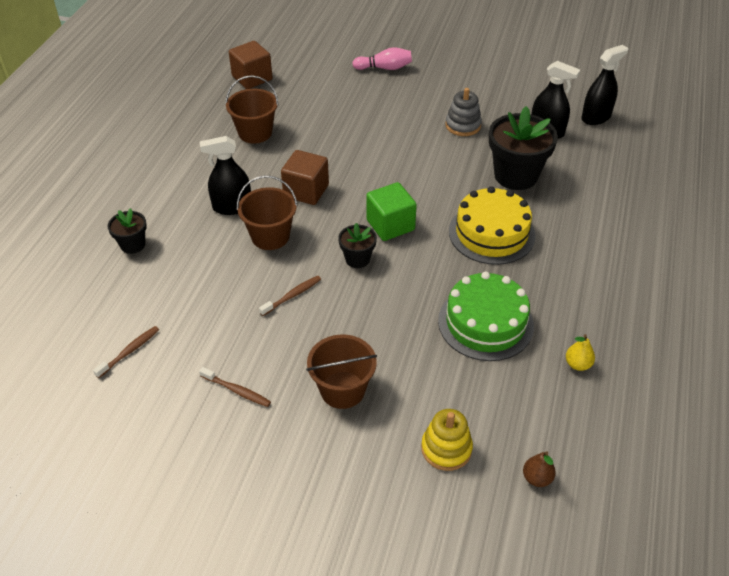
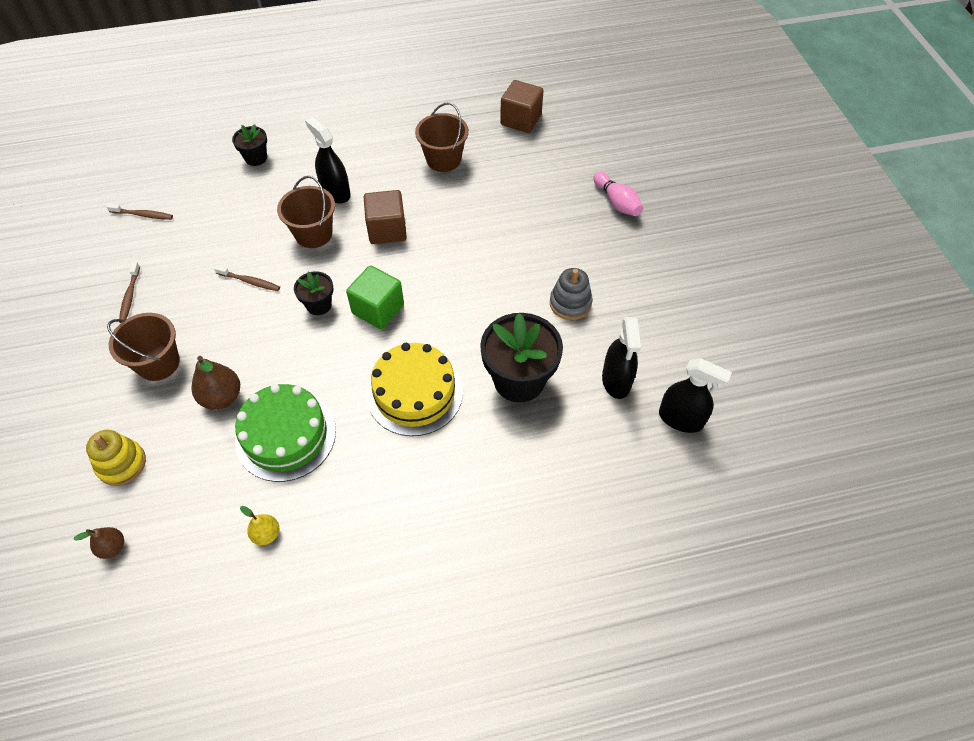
camera: 60 degrees right, 10 degrees up
none -> brown pear [192,356,240,410]

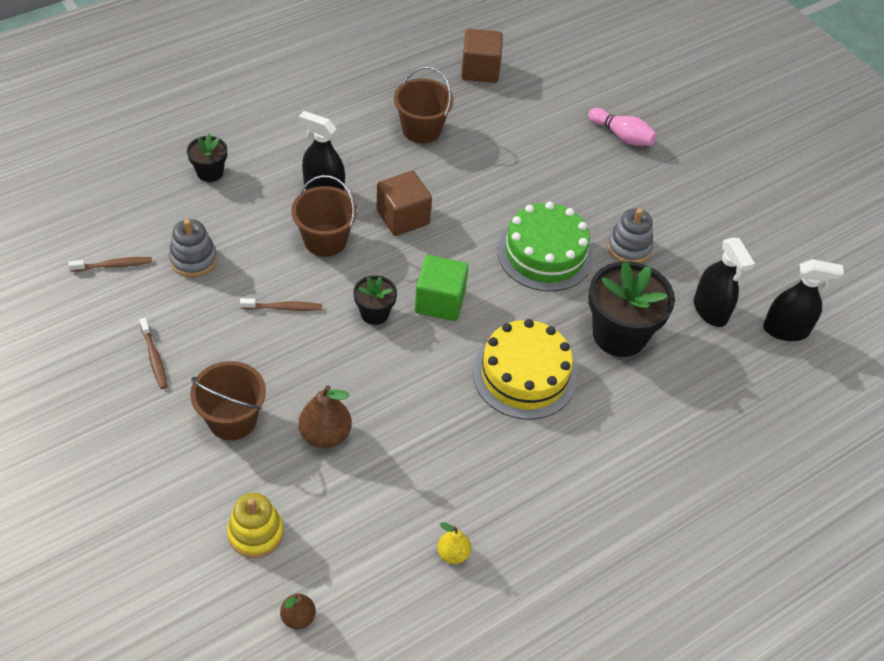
camera: 25 degrees left, 5 degrees down
green cake [235,384,336,482] -> green cake moved to [497,202,593,292]
none -> grey stacking toy [169,219,217,277]

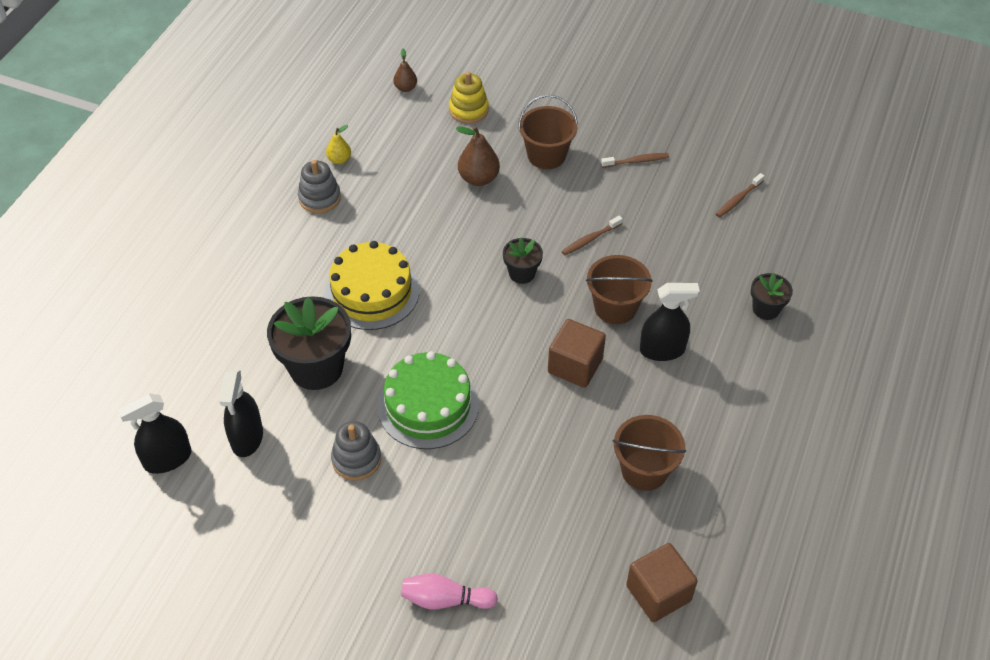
camera: 150 degrees right, 0 degrees up
brown toothbrush [140,318,168,389] -> brown toothbrush turned 135 degrees clockwise [601,153,669,168]
grey stacking toy [169,219,217,277] -> grey stacking toy moved to [298,160,341,213]
green cube [415,255,468,321] -> none
black spray bottle [694,238,755,327] -> black spray bottle turned 120 degrees counterclockwise [219,370,263,457]

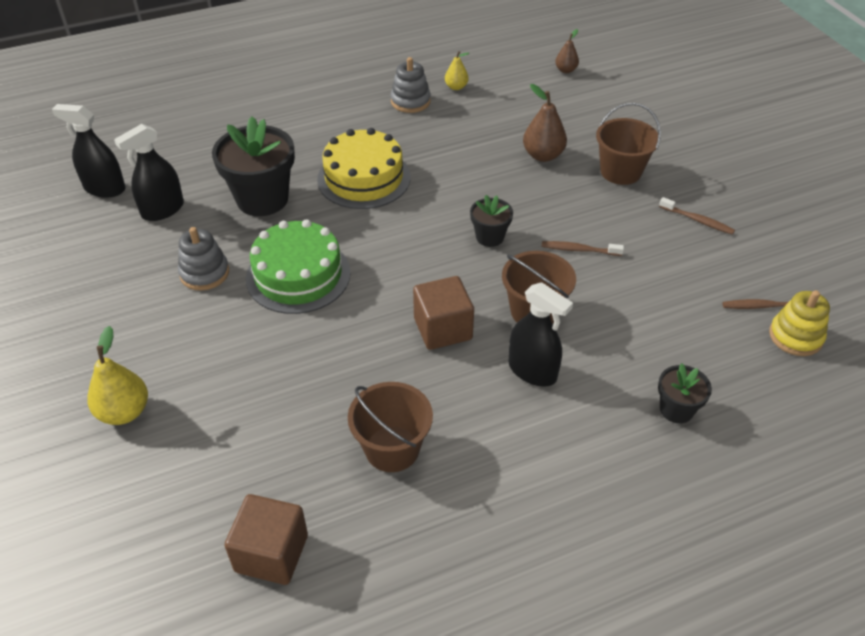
camera: 45 degrees right, 5 degrees down
pink bowling pin [401,573,498,610] -> yellow pear [88,326,148,425]
yellow stacking toy [449,71,489,123] -> yellow stacking toy moved to [769,290,830,356]

